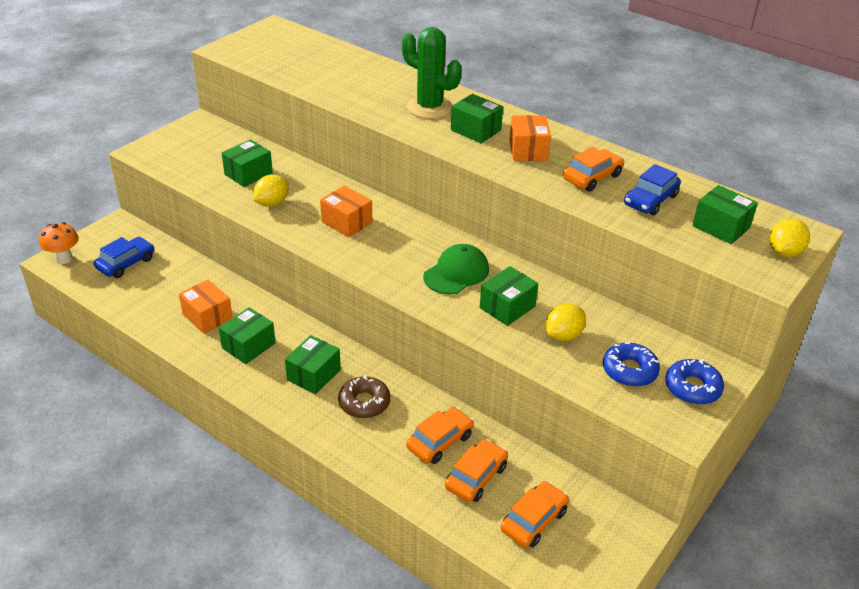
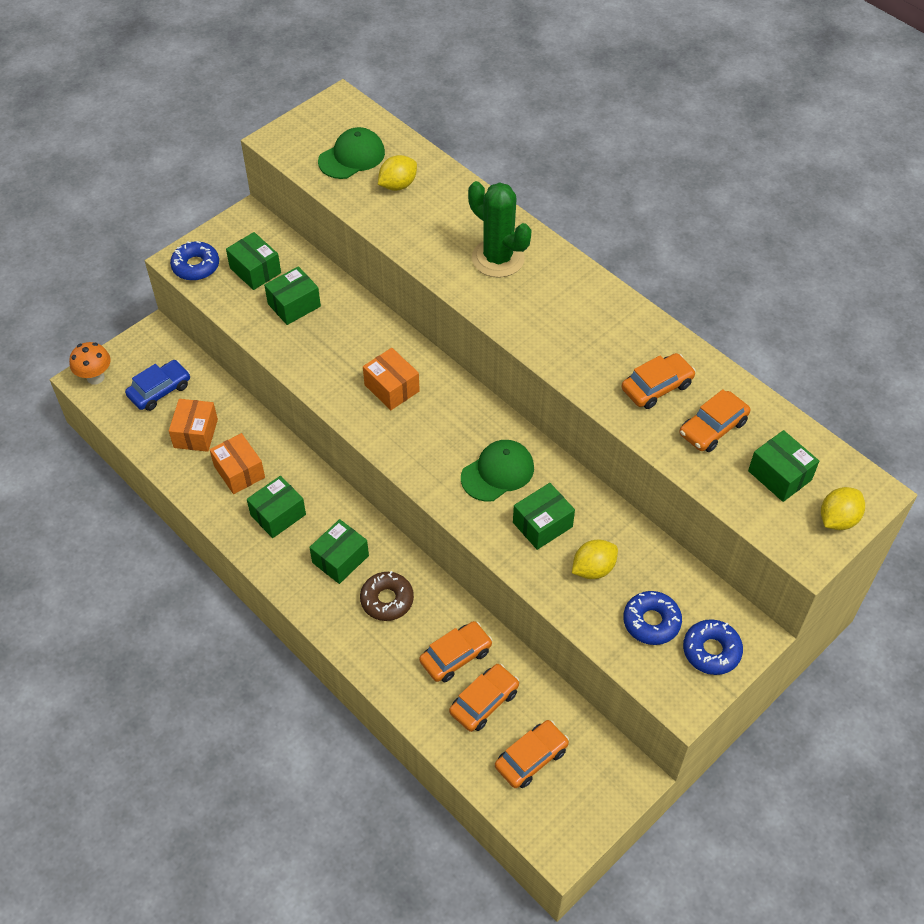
camera: 10 degrees right, 15 degrees up
yellow lemon [253,175,289,207] -> yellow lemon moved to [378,155,417,191]
green box [451,94,503,143] -> green box moved to [226,232,281,290]
orange box [509,115,551,161] -> orange box moved to [169,399,218,452]
blue car [624,164,681,216] -> orange car [679,389,750,452]
none -> blue donut [170,241,219,281]
none -> green cap [318,127,385,179]

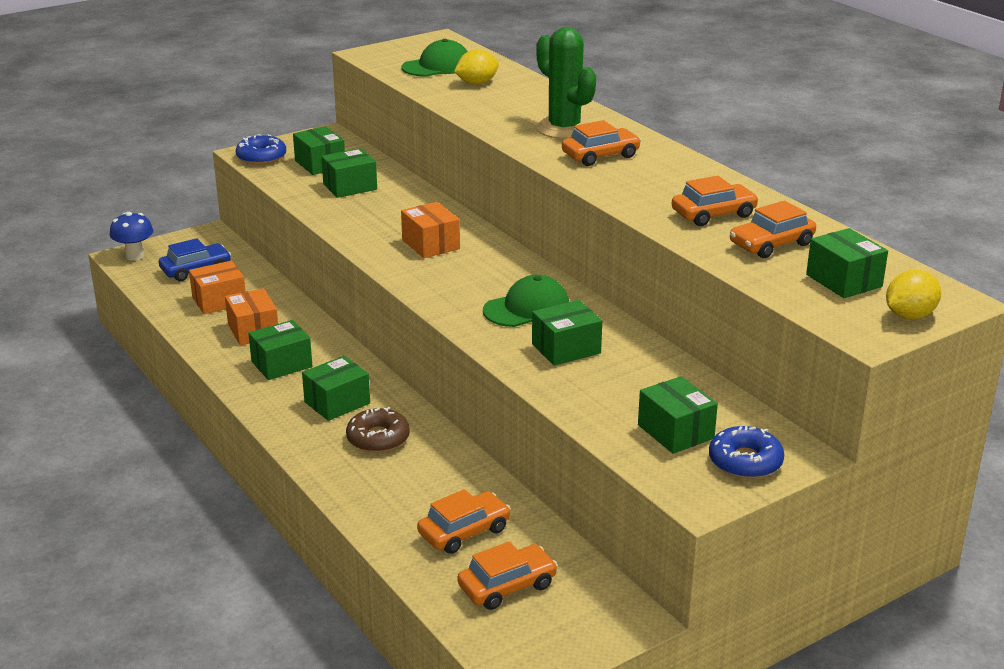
camera: 10 degrees right, 25 degrees down
orange mushroom [69,342,111,385] -> blue mushroom [110,212,154,261]
orange box [169,399,218,452] -> orange box turned 45 degrees clockwise [189,261,246,314]
orange car [419,621,492,682] -> orange car moved to [562,120,641,166]
yellow lemon [572,539,618,579] -> none
blue donut [623,591,682,645] -> green box [638,376,718,454]

